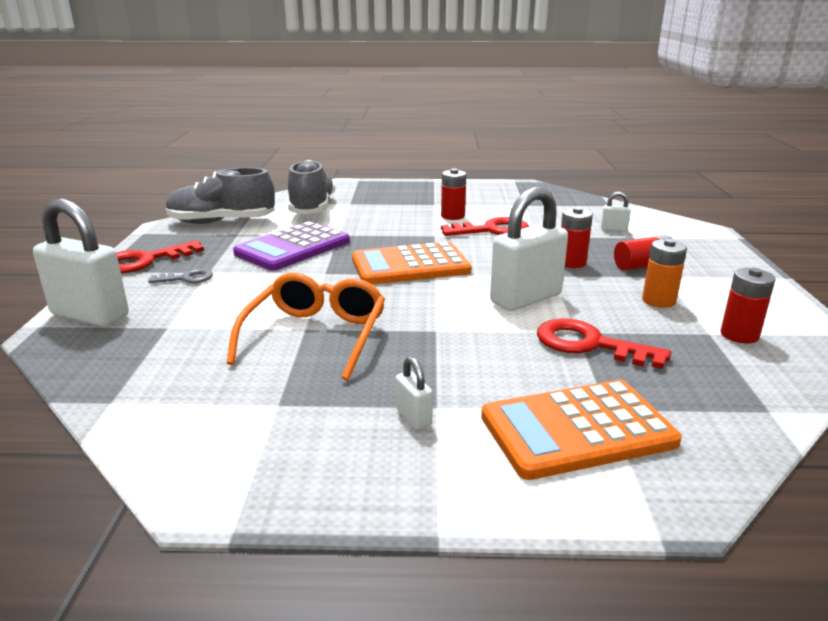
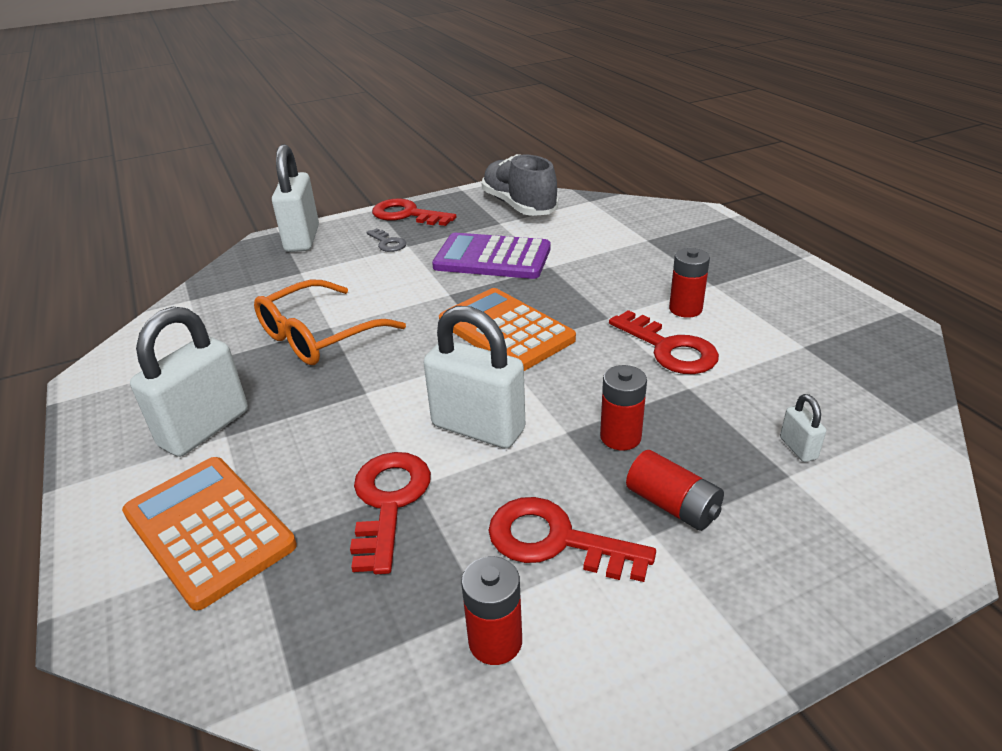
camera: 65 degrees right, 10 degrees up
orange glasses [226,273,385,381] -> orange glasses turned 150 degrees clockwise [254,280,406,365]
grey shoe [288,160,335,214] -> none
white padlock [395,357,433,429] -> white padlock [130,307,248,457], size x2.29
orange battery [642,239,687,308] -> red key [488,497,656,582]

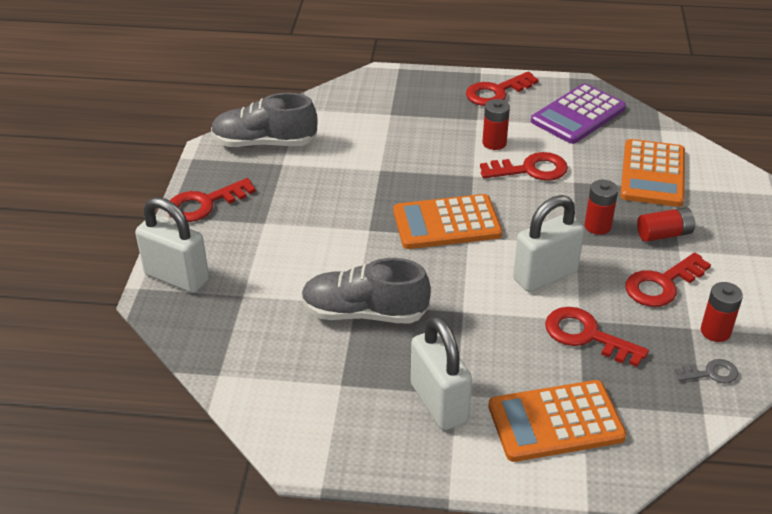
camera: 60 degrees left, 5 degrees up
orange glasses [254,280,406,365] -> grey shoe [301,258,431,324]
grey key [366,228,406,252] -> grey key moved to [675,359,738,384]
purple calculator [432,233,551,279] -> purple calculator moved to [531,83,626,144]
white padlock [780,394,826,462] -> orange calculator [620,139,685,207]
none -> red key [466,72,539,106]

